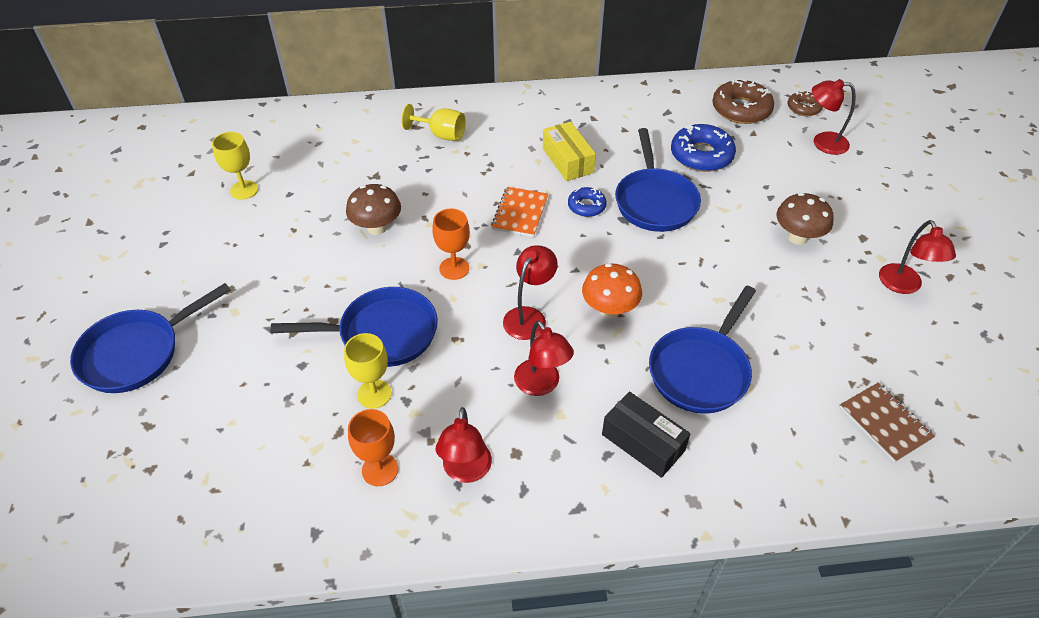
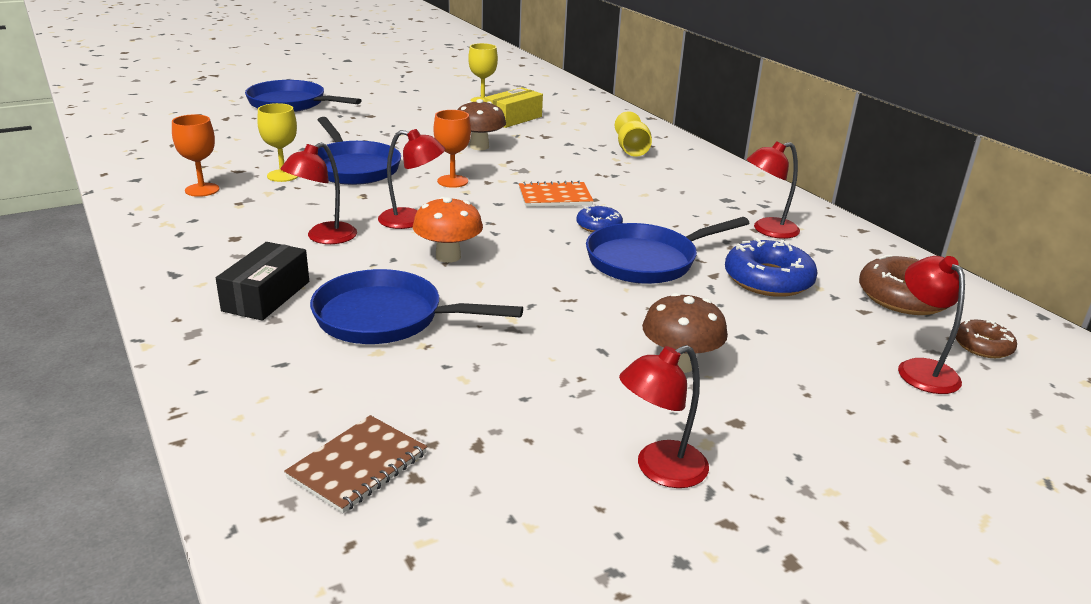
camera: 65 degrees right, 20 degrees down
red lamp [436,407,492,483] -> red lamp moved to [747,141,800,239]
yellow box [543,122,596,181] -> yellow box moved to [484,87,543,128]

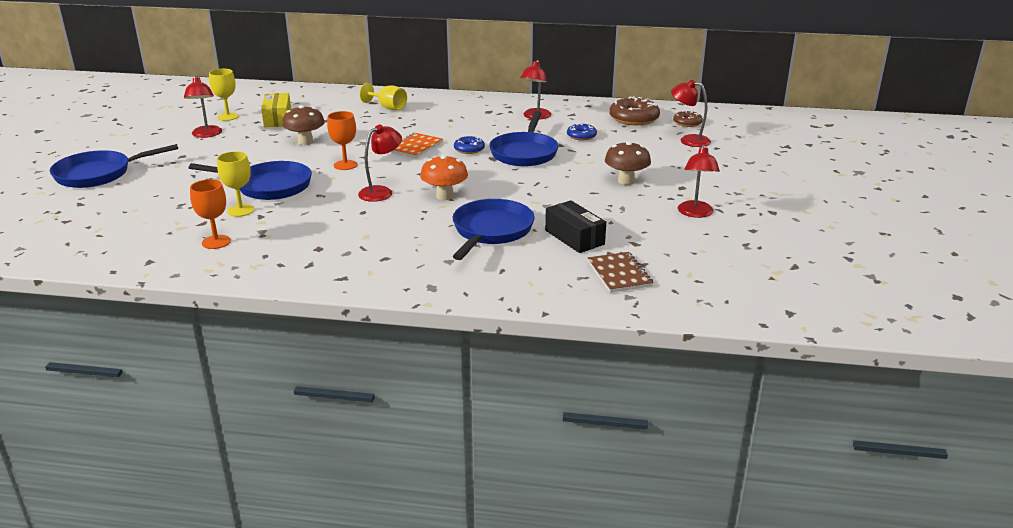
camera: 50 degrees left, 0 degrees up
black box [216,242,309,321] -> black box moved to [545,200,606,253]
red lamp [281,142,357,244] -> red lamp moved to [184,76,222,138]
blue pan [310,269,523,344] -> blue pan turned 150 degrees clockwise [453,199,535,260]
blue donut [725,238,818,297] -> blue donut [567,123,597,141], size x0.57

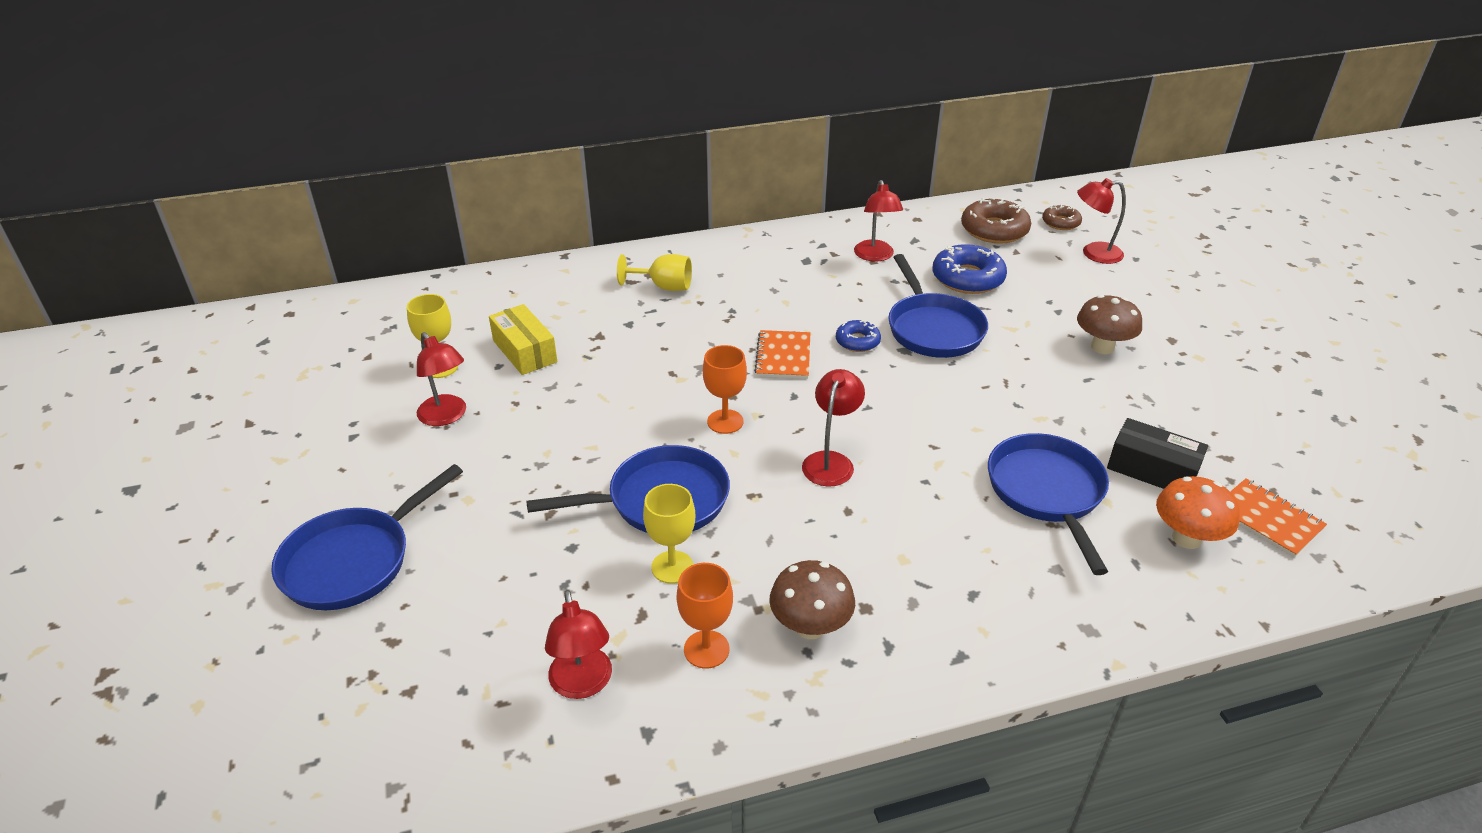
camera: 25 degrees left, 10 degrees up
brown mushroom [282,105,325,145] -> brown mushroom moved to [769,560,855,639]
orange mushroom [420,155,468,200] -> orange mushroom moved to [1156,476,1240,549]
blue donut [567,123,597,141] -> blue donut [932,244,1007,294], size x1.75
brown notebook [588,252,654,292] -> orange notebook [1230,479,1327,557]
red lamp [678,144,720,218] -> red lamp moved to [545,590,612,699]

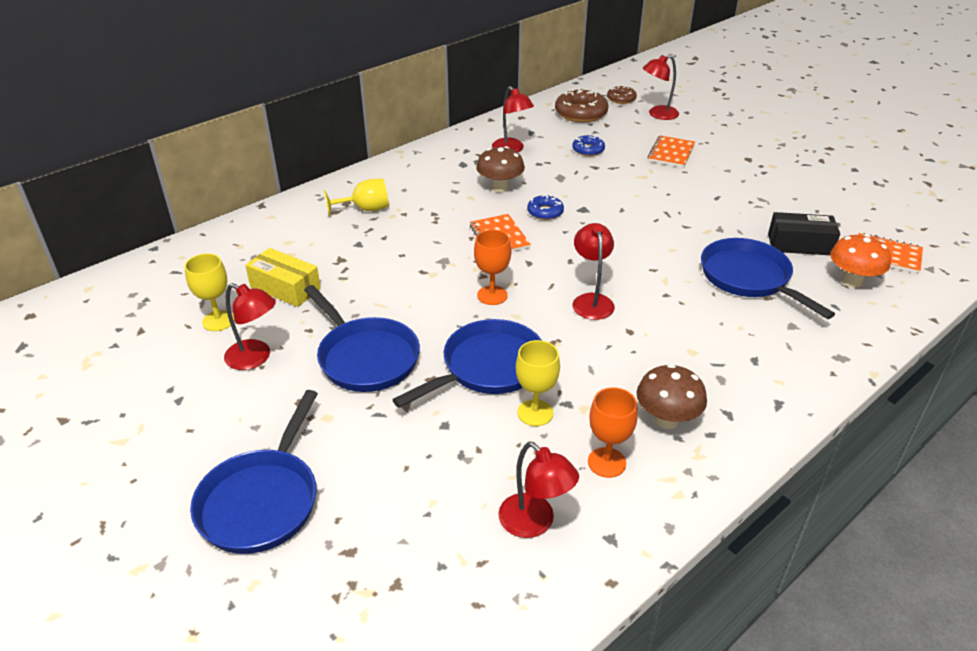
camera: 25 degrees left, 0 degrees up
blue pan [888,254,988,358] -> blue pan moved to [304,285,420,392]
blue donut [932,244,1007,294] -> blue donut [572,135,605,156], size x0.57
brown mushroom [1077,295,1142,354] -> brown mushroom moved to [476,146,525,193]
none -> orange notebook [648,135,695,167]

